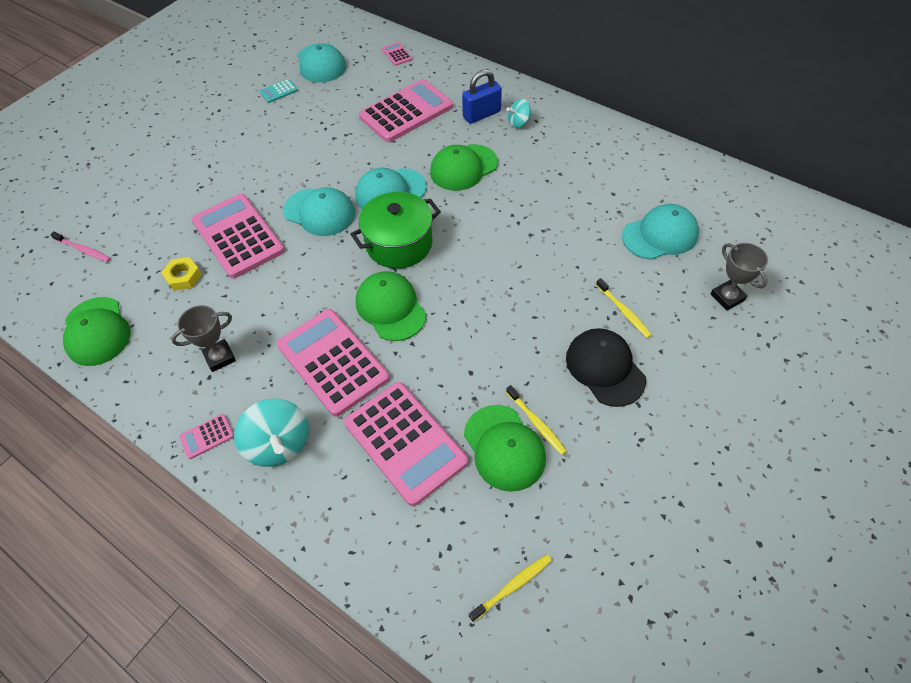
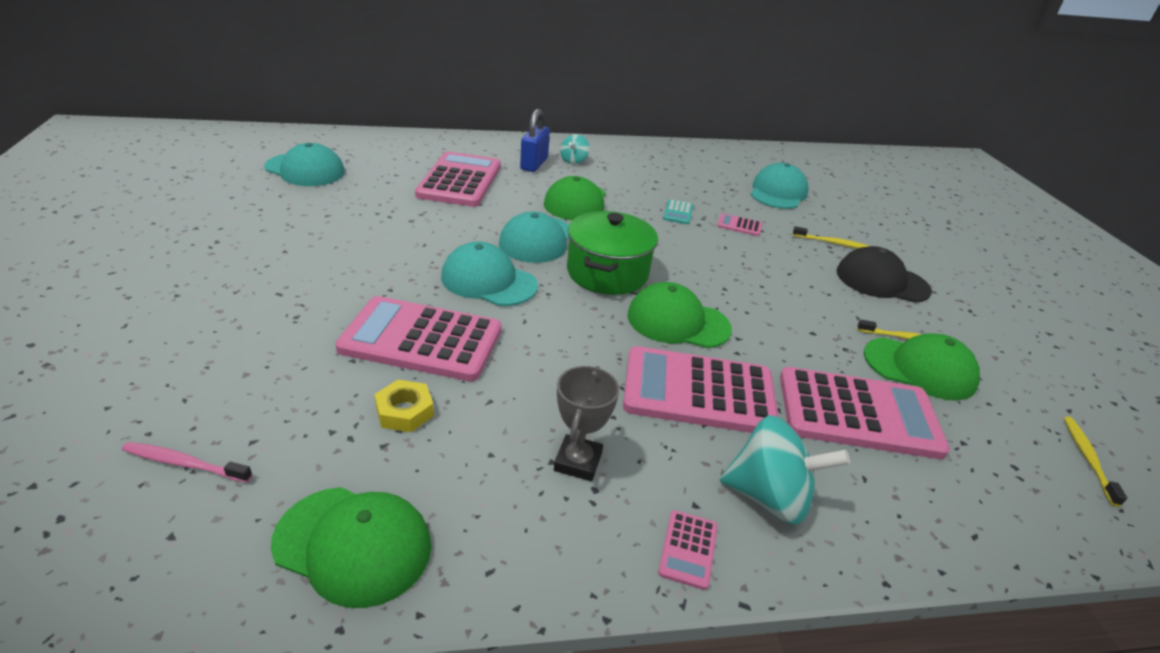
camera: 50 degrees left, 20 degrees down
pink toothbrush [50,231,111,262] -> pink toothbrush turned 150 degrees counterclockwise [122,442,253,483]
turquoise calculator [260,79,298,103] -> turquoise calculator moved to [663,199,693,224]
turquoise cap [283,187,355,236] -> turquoise cap turned 135 degrees counterclockwise [441,242,538,306]
pink calculator [382,42,412,66] -> pink calculator moved to [717,213,762,236]
grey trophy [711,243,768,311] -> none

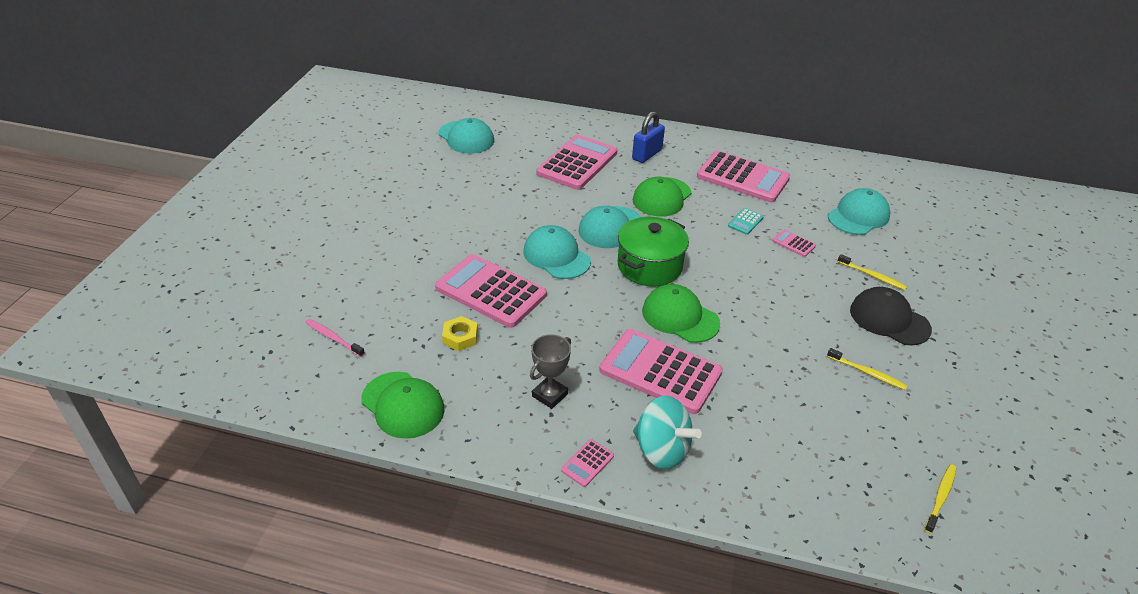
camera: 25 degrees right, 5 degrees up
turquoise spinning top [560,134,589,164] -> none
pink calculator [780,367,950,459] -> pink calculator moved to [697,151,790,202]
green cap [864,333,980,401] -> none

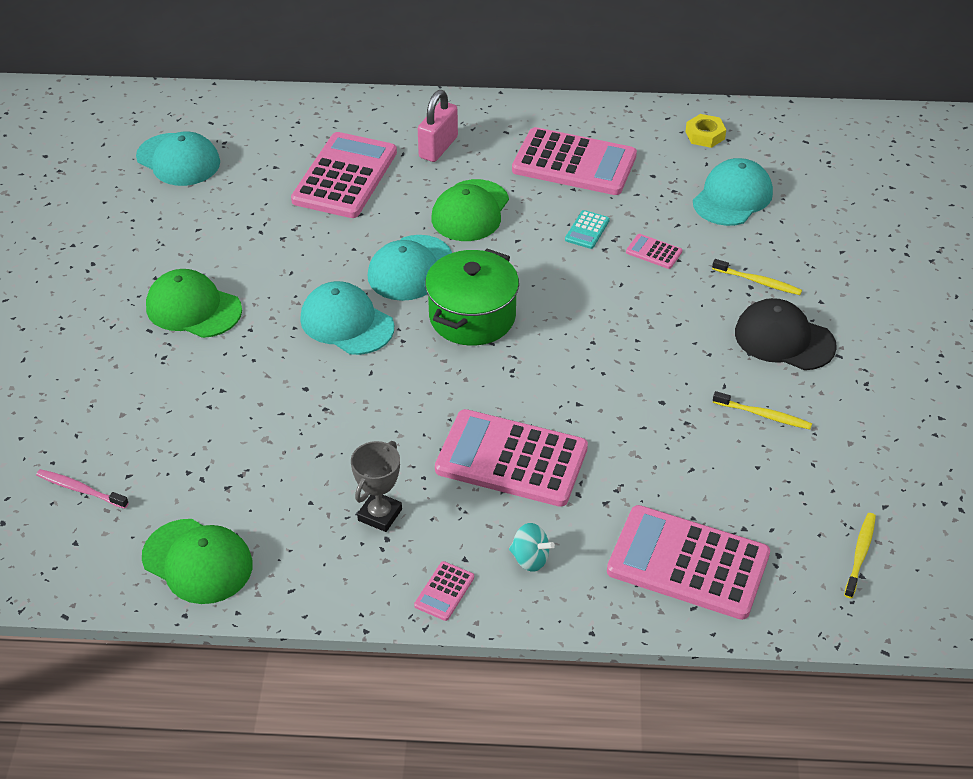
camera: 10 degrees left, 5 degrees up
pink calculator [435,254,547,328] -> pink calculator moved to [607,505,770,620]
yellow nut [442,316,478,351] -> yellow nut moved to [685,114,726,148]
blue padlock [632,111,665,163] -> pink padlock [418,90,458,162]
turquoise spinning top [633,396,702,469] -> turquoise spinning top [509,523,555,572], size x0.55
green cap [642,284,720,343] -> green cap moved to [146,269,242,338]

